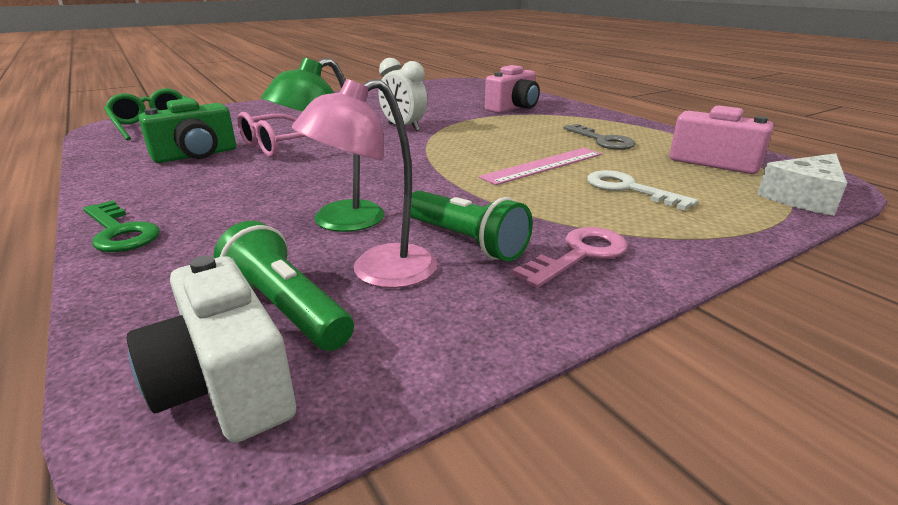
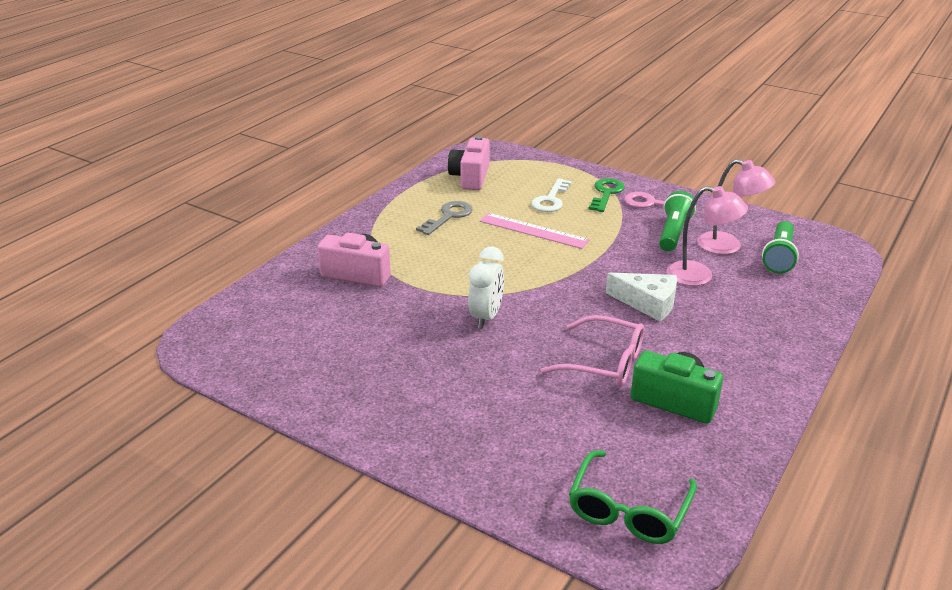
camera: 115 degrees left, 5 degrees up
green key [83,200,160,252] -> green key moved to [589,178,625,212]
white camera [127,255,296,443] -> none
green lamp [261,58,384,232] -> pink lamp [667,186,748,286]
white cheese [757,153,847,216] -> white cheese moved to [606,273,677,322]

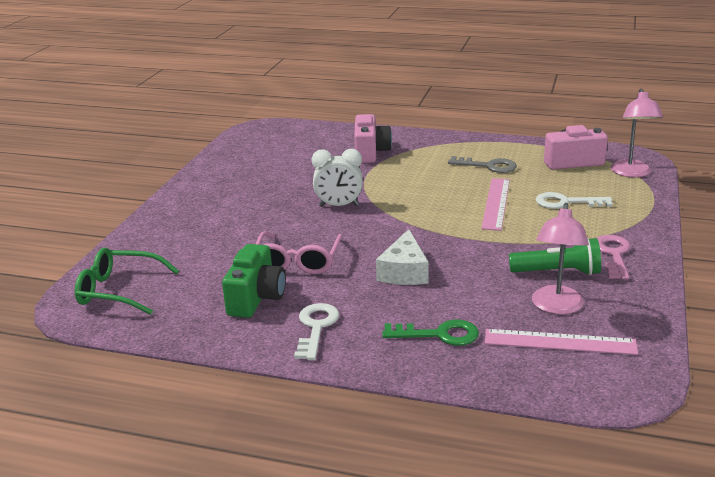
camera: 75 degrees right, 5 degrees down
green key [589,178,625,212] -> green key moved to [382,319,479,346]
pink lamp [667,186,748,286] -> pink lamp moved to [610,89,663,177]
green flashlight [762,221,799,274] -> pink ruler [485,329,638,355]
none -> white key [294,303,339,360]

